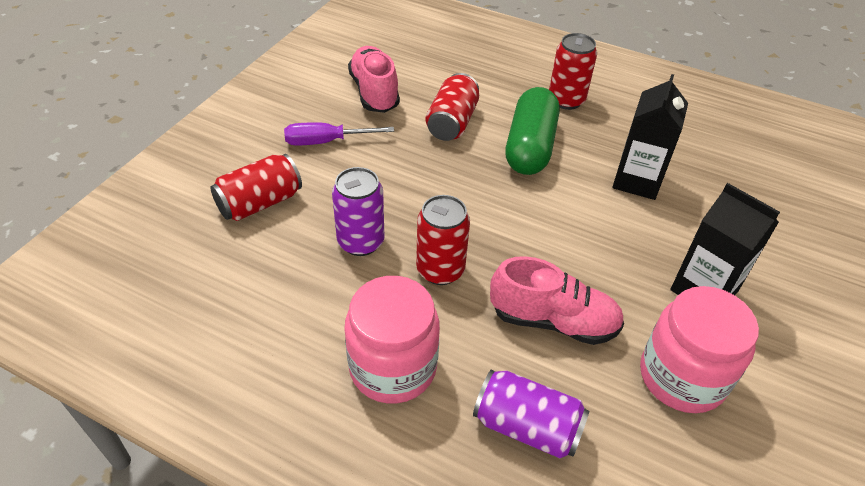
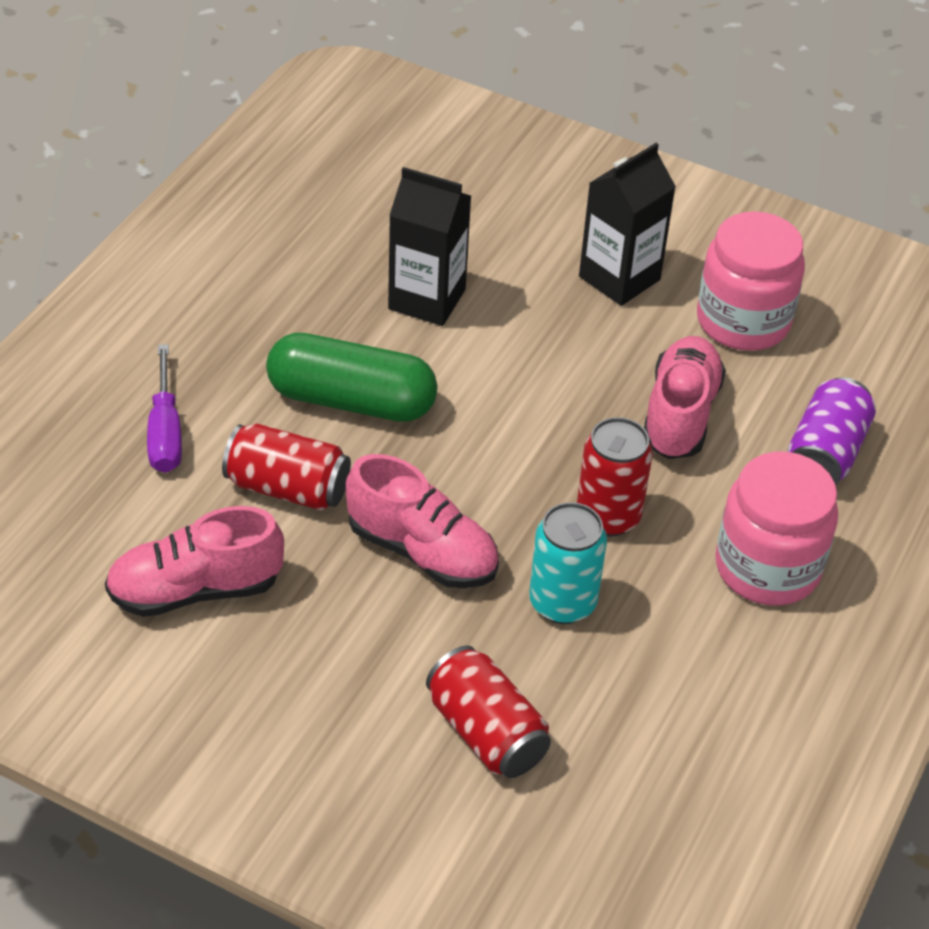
camera: 90 degrees left, 0 degrees up
purple screwdriver [284,122,394,145] -> purple screwdriver moved to [147,344,182,473]
purple can [332,167,385,256] -> turquoise can [529,502,607,624]
red can [549,33,597,110] -> none
none -> pink shoe [345,454,499,588]

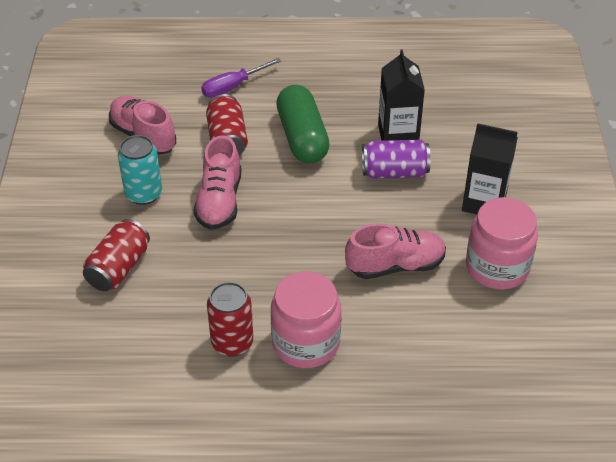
camera: 65 degrees right, 0 degrees up
turquoise can [529,502,607,624] -> turquoise can moved to [118,135,162,205]
red can [577,417,653,537] -> red can moved to [207,282,254,357]
purple can [788,377,876,486] -> purple can moved to [362,139,431,179]

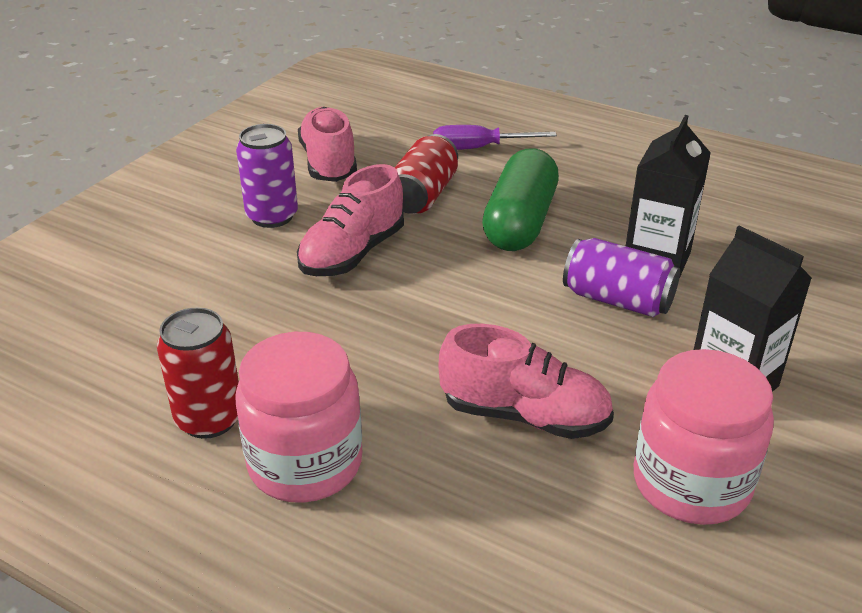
camera: 30 degrees right, 10 degrees down
red can [83,219,150,291] -> none
turquoise can [118,135,162,205] -> purple can [236,124,298,228]

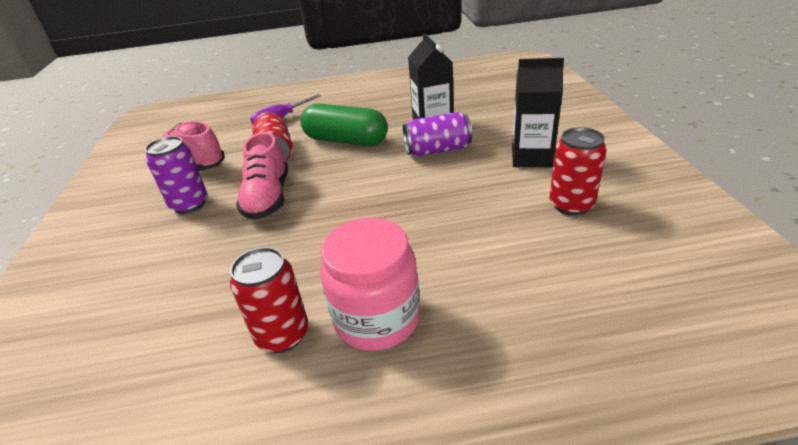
camera: 35 degrees left, 0 degrees up
pink shoe [438,324,614,439] -> none
green capsule [482,149,559,251] -> green capsule turned 45 degrees counterclockwise [300,103,388,146]
pink jar [634,349,774,525] -> red can [549,127,607,216]

